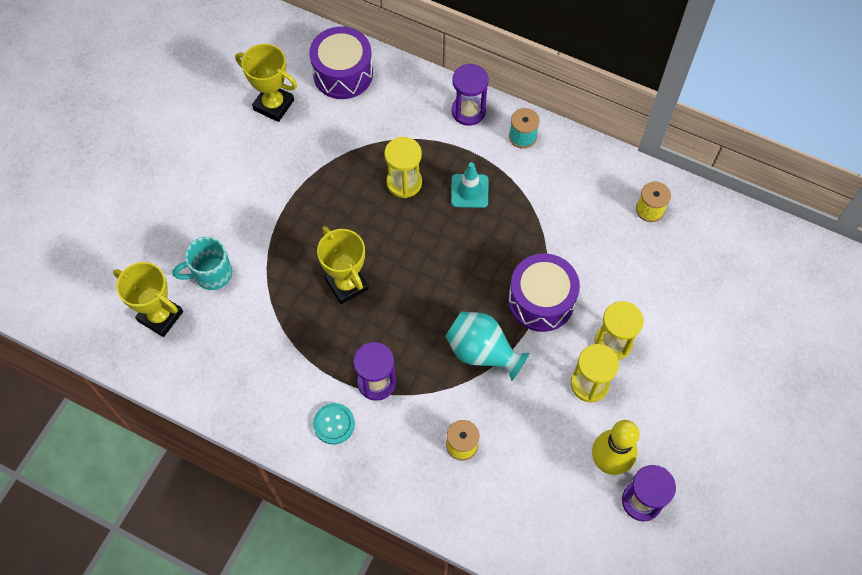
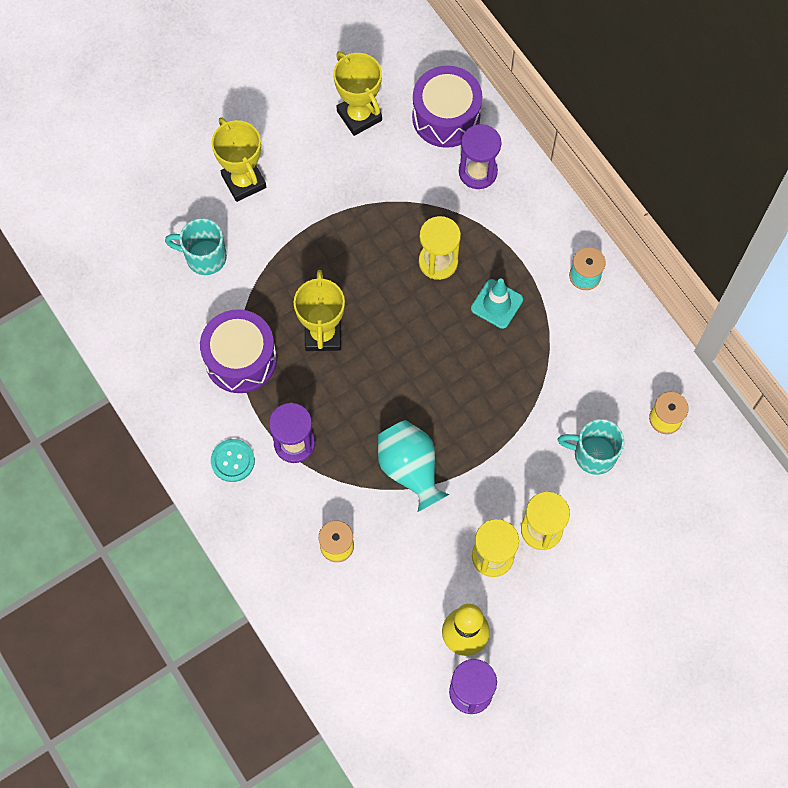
camera: 30 degrees right, 5 degrees up
yellow trophy [113,262,183,337] -> yellow trophy moved to [211,117,266,202]
purple hourglass [451,64,489,126] -> purple hourglass moved to [459,124,501,189]
purple drum [508,253,580,332] -> purple drum moved to [200,309,277,393]
none -> turquoise mug [558,419,625,475]

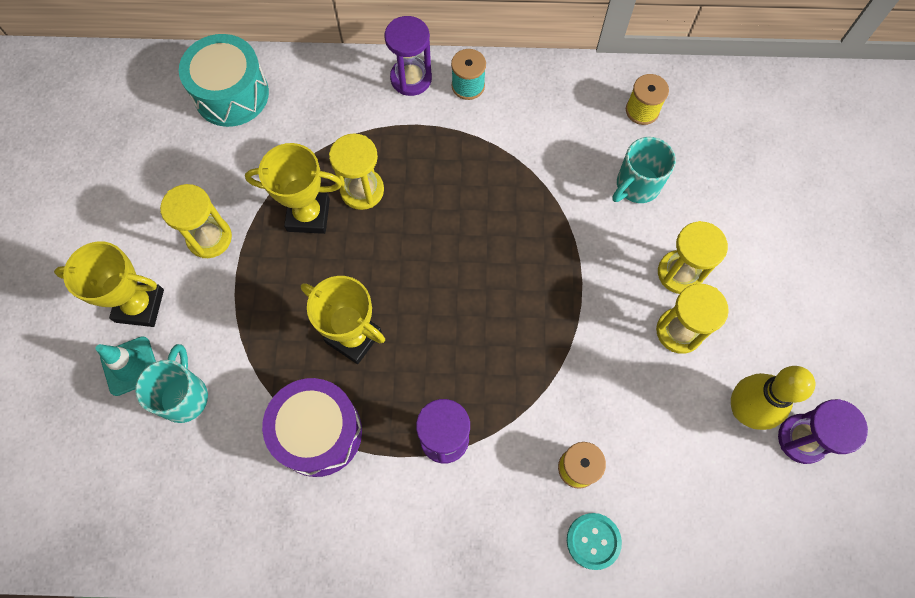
camera: 55 degrees left, 0 degrees up
turquoise mug [165,218,227,275] -> turquoise mug turned 135 degrees clockwise [135,344,208,423]
turquoise button [211,439,255,482] -> turquoise button moved to [567,513,622,570]
yellow trophy [333,51,382,136] -> yellow trophy moved to [245,143,342,234]
turquoise vase [378,420,449,512] -> none
purple drum [412,66,482,148] -> turquoise drum [179,34,269,127]
purple hourglass [459,124,501,189] -> purple hourglass moved to [384,16,432,96]
turquoise traffic cone [471,278,523,329] -> turquoise traffic cone moved to [96,336,156,396]
none -> yellow hourglass [160,184,232,258]

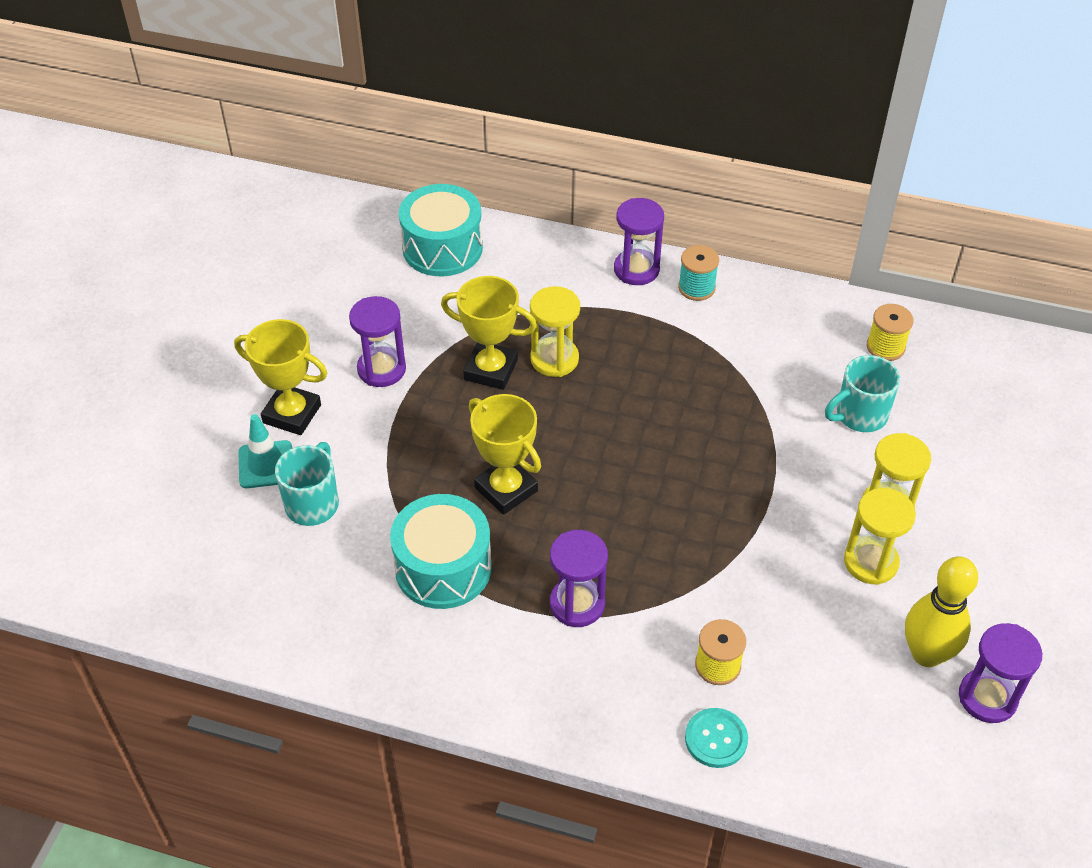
camera: 15 degrees right, 20 degrees down
yellow hourglass [160,184,232,258] -> purple hourglass [349,296,406,387]
purple drum [262,378,362,477] -> turquoise drum [390,494,492,609]

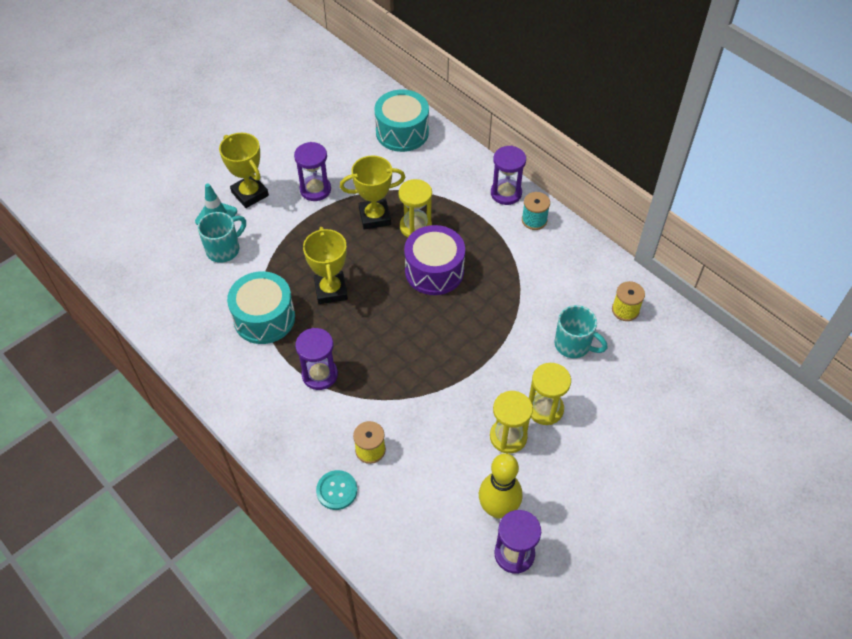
camera: 30 degrees right, 5 degrees up
yellow trophy [441,276,537,390] -> yellow trophy turned 60 degrees counterclockwise [340,156,405,229]
turquoise mug [825,355,900,432] -> turquoise mug turned 150 degrees counterclockwise [554,305,608,358]
none -> purple drum [404,225,465,295]

